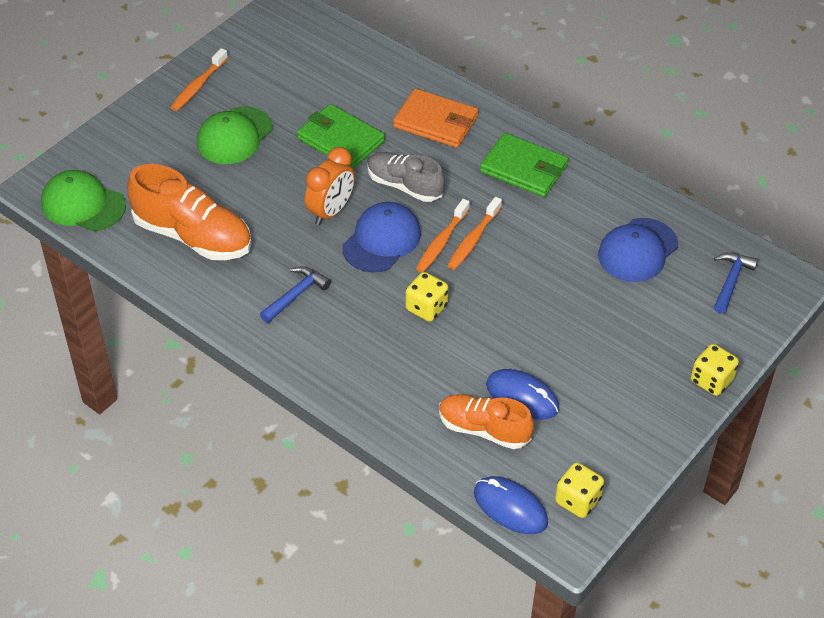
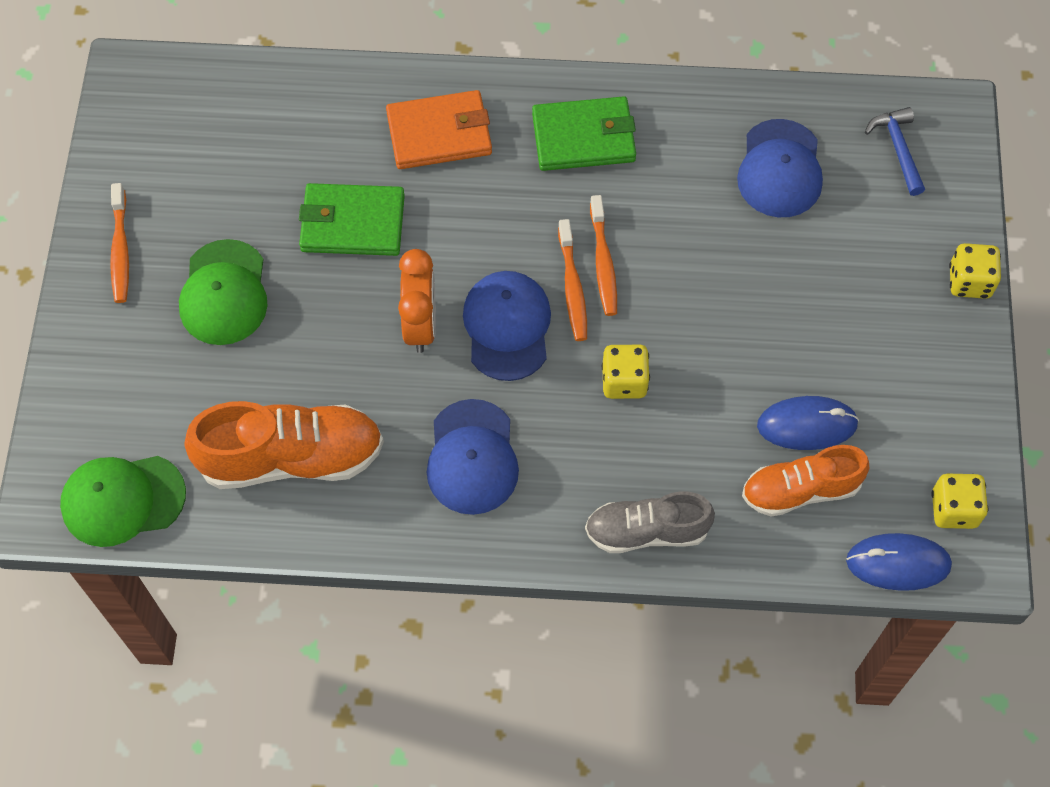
camera: 35 degrees left, 15 degrees up
blue hammer [260,266,331,323] -> blue cap [427,399,519,515]
grey shoe [367,152,445,202] -> grey shoe moved to [585,491,715,553]

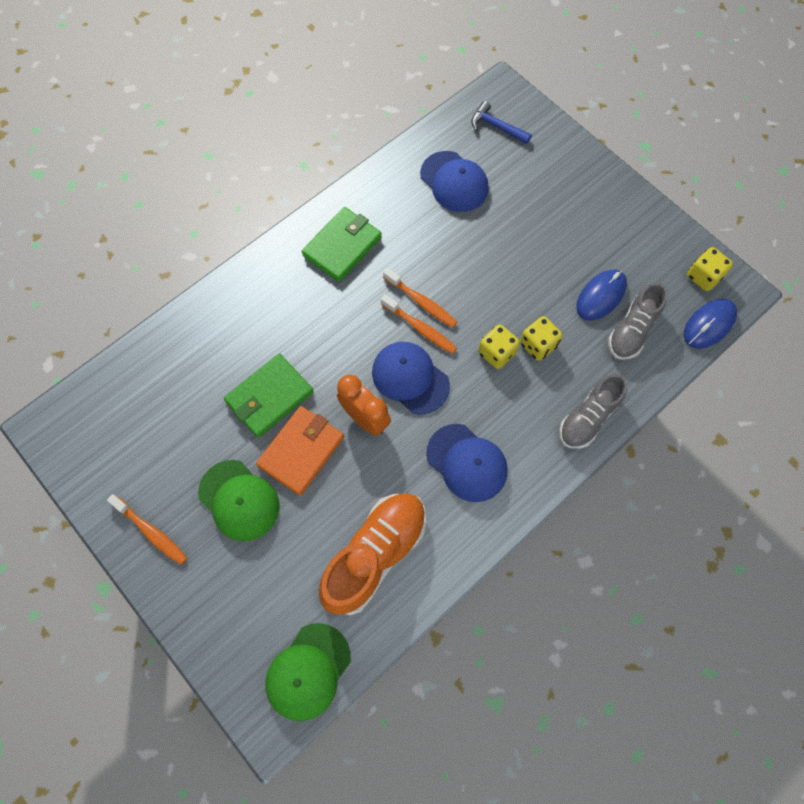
camera: 45 degrees left, 5 degrees up
orange wallet [386,90,492,169] -> orange wallet moved to [256,406,344,496]
orange shoe [742,445,869,517] -> grey shoe [608,282,668,360]
yellow dice [949,243,1001,299] -> yellow dice moved to [520,316,563,361]

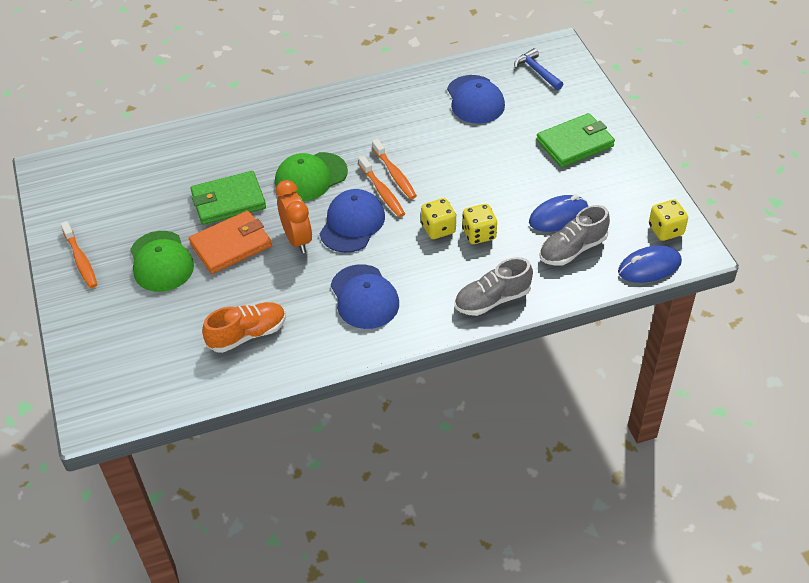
camera: 25 degrees right, 20 degrees down
green cap [265,623,351,721] -> green cap moved to [275,152,348,201]
green wallet [302,207,382,282] -> green wallet moved to [536,113,615,167]
orange shoe [319,493,426,615] -> orange shoe [202,302,286,353], size x0.66
blue cap [372,342,450,415] -> blue cap turned 45 degrees clockwise [320,189,385,253]

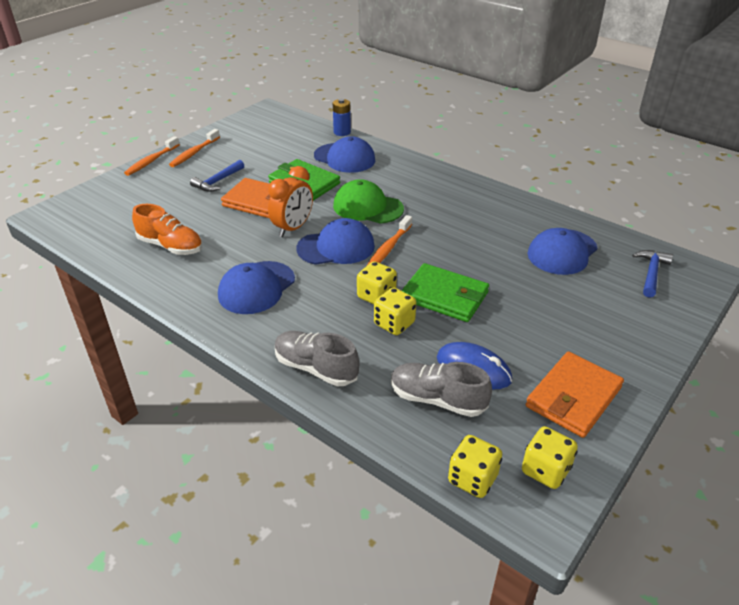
camera: 55 degrees right, 10 degrees down
green cap [130,231,194,292] -> blue hammer [190,160,244,192]
orange toothbrush [372,139,417,199] -> orange toothbrush moved to [124,136,180,176]
green wallet [536,113,615,167] -> green wallet moved to [402,263,489,322]
blue mouse [618,245,682,283] -> yellow dice [448,435,502,498]
none -> blue cap [314,136,375,173]
none -> blue battery [333,99,351,136]
none -> orange wallet [526,351,624,438]

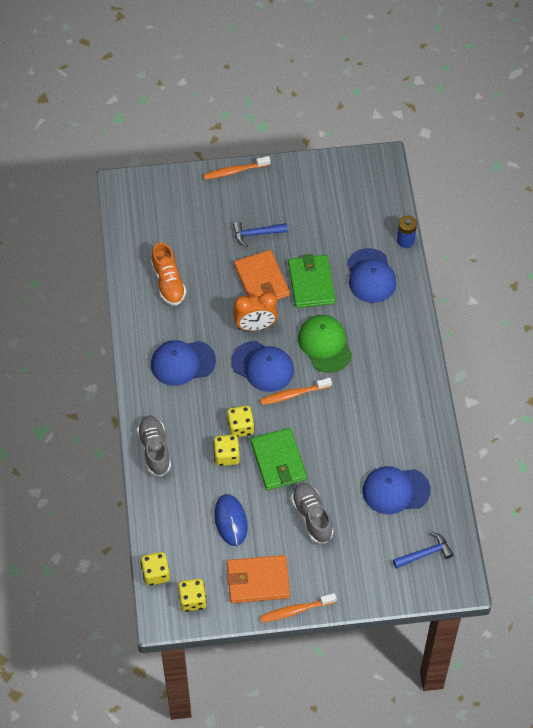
camera: 45 degrees right, 20 degrees up
orange toothbrush [169,129,220,167] -> orange toothbrush moved to [260,593,337,623]
grey shoe [391,362,492,417] -> grey shoe moved to [291,483,334,543]

